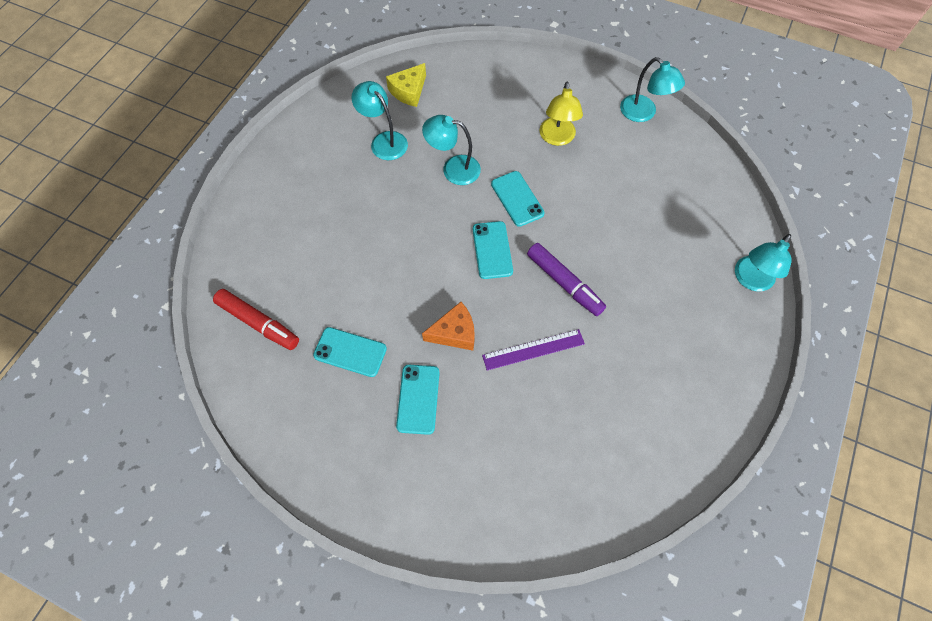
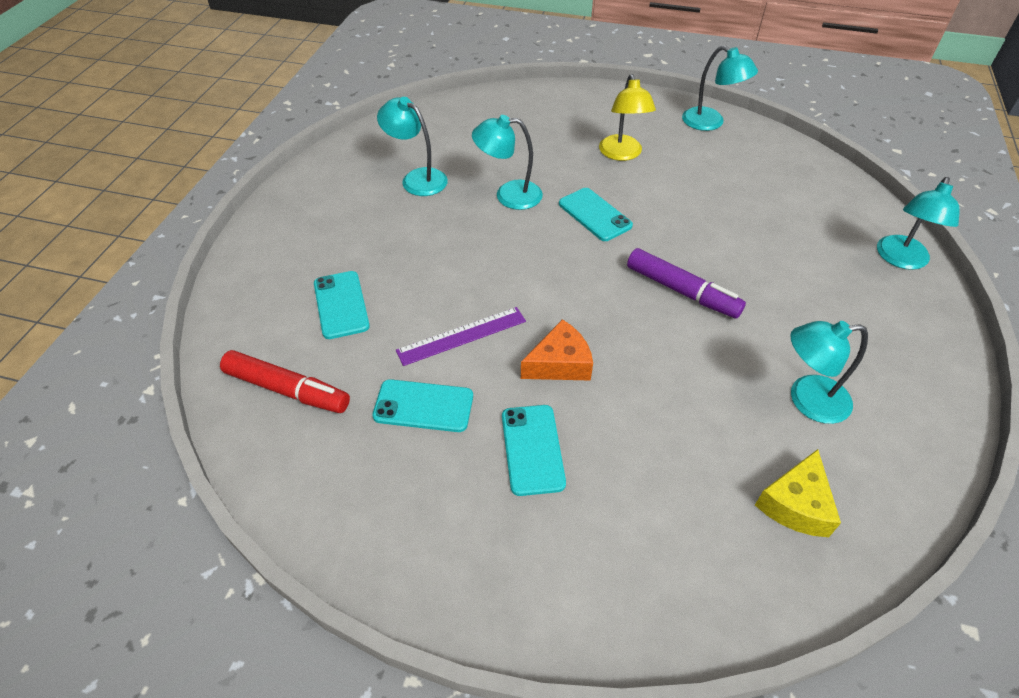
camera: 10 degrees left, 15 degrees down
yellow cheese [386,63,426,107] -> yellow cheese moved to [755,449,841,537]
turquoise phone [473,221,513,279] -> turquoise phone moved to [314,271,370,339]
purple ruler [482,329,585,370] -> purple ruler moved to [396,307,526,366]
none -> turquoise lamp [790,321,868,424]

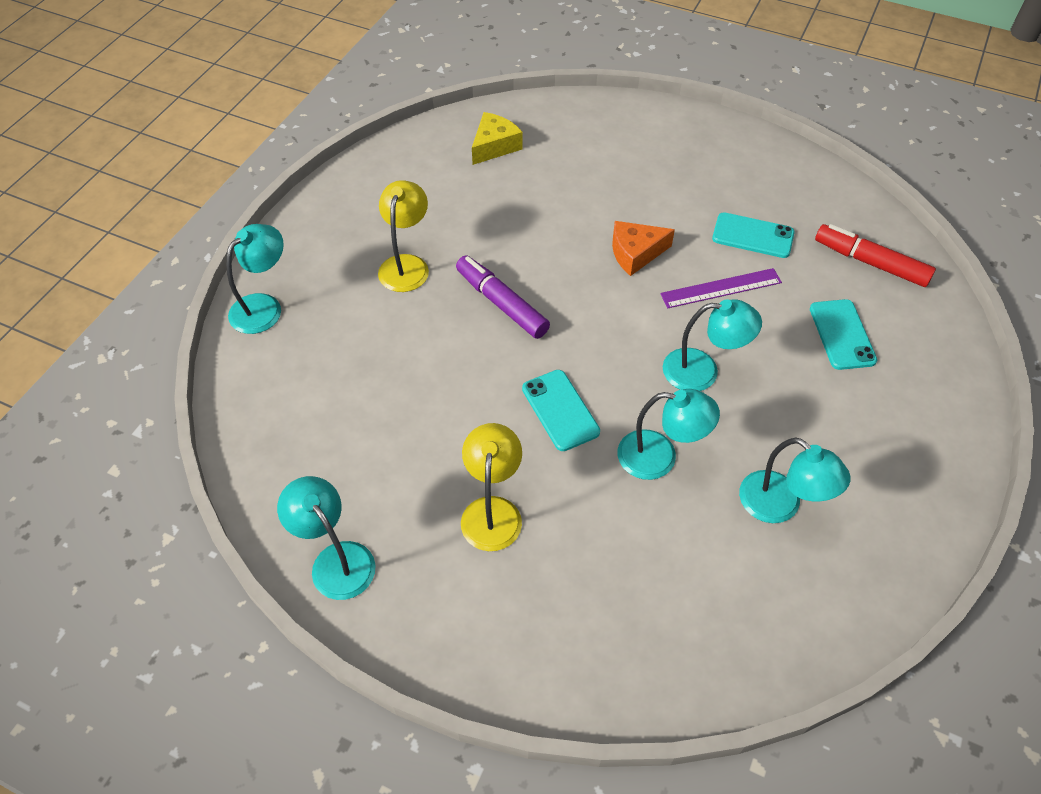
camera: 170 degrees left, 5 degrees up
turquoise phone [502,405,566,496] -> none
turquoise lamp [790,321,868,424] -> turquoise lamp moved to [663,299,762,391]
none -> yellow lamp [378,180,429,292]

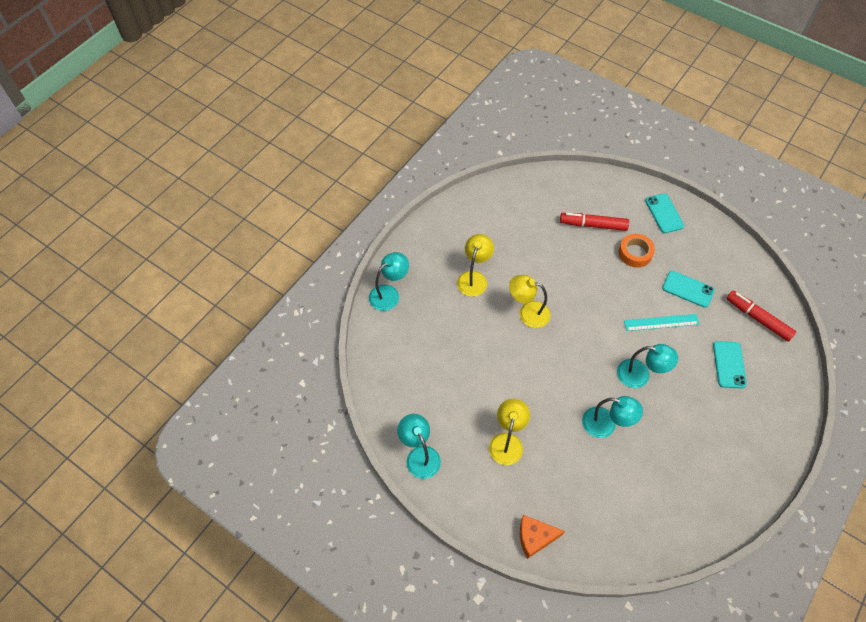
camera: 10 degrees right, 5 degrees up
purple marker [456,255,550,339] -> yellow lamp [509,275,551,328]
yellow cheese [472,112,523,165] -> none
turquoise phone [522,370,600,451] -> turquoise phone moved to [645,193,684,233]
orange cheese [612,221,675,276] -> orange cheese moved to [520,515,565,559]
purple ruler [660,268,782,308] -> turquoise ruler [624,314,700,331]
turquoise lamp [739,438,851,523] -> none
none -> red marker [560,213,629,231]
none -> orange tape [619,234,655,268]

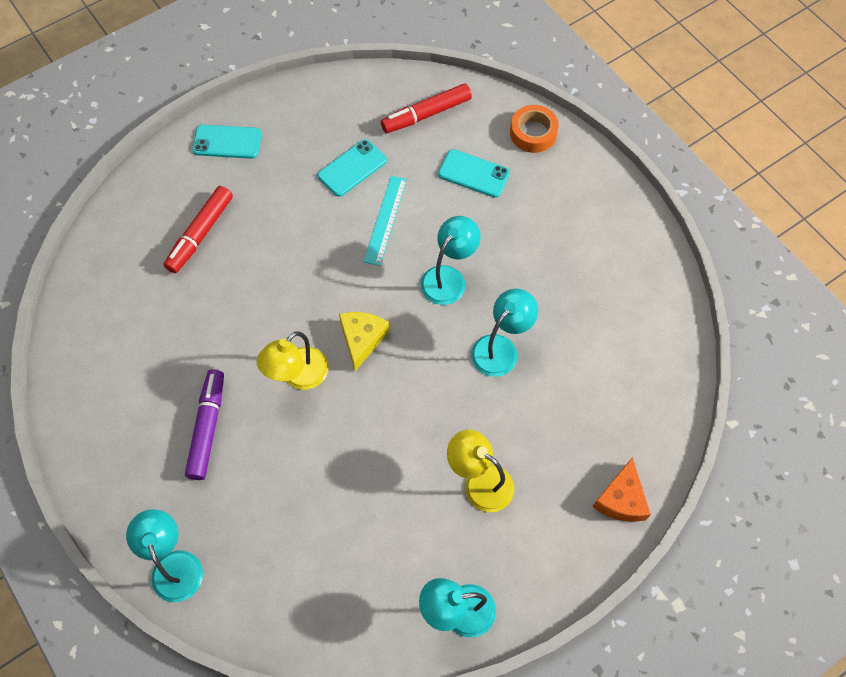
camera: 70 degrees left, 5 degrees up
yellow lamp [457,234,494,297] -> purple marker [185,369,224,480]
orange tape [619,234,655,268] -> orange tape moved to [510,105,559,153]
none -> yellow cheese [339,312,389,371]

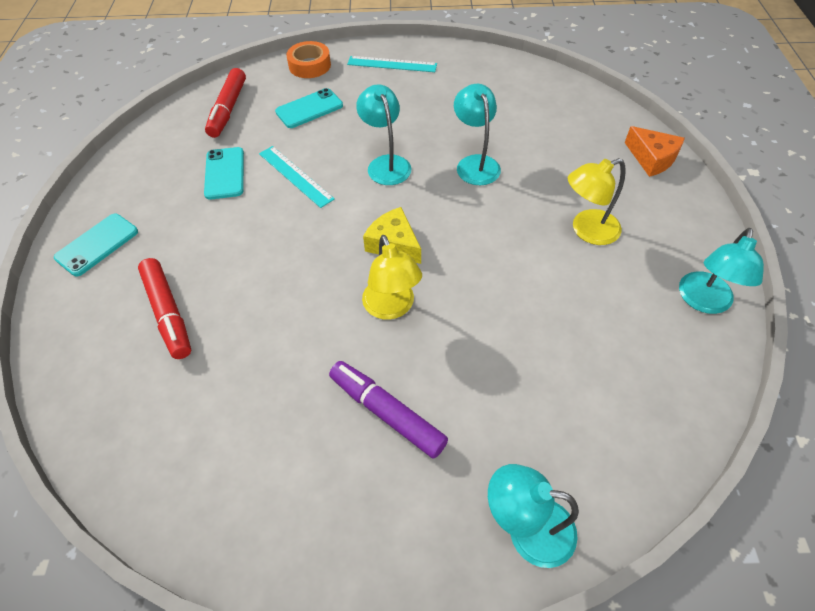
camera: 55 degrees left, 10 degrees down
none -> turquoise ruler [347,56,437,72]

